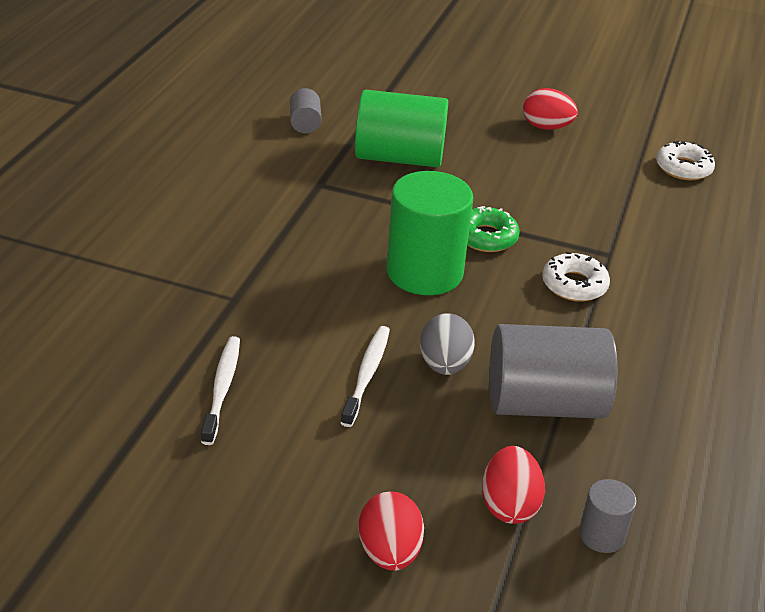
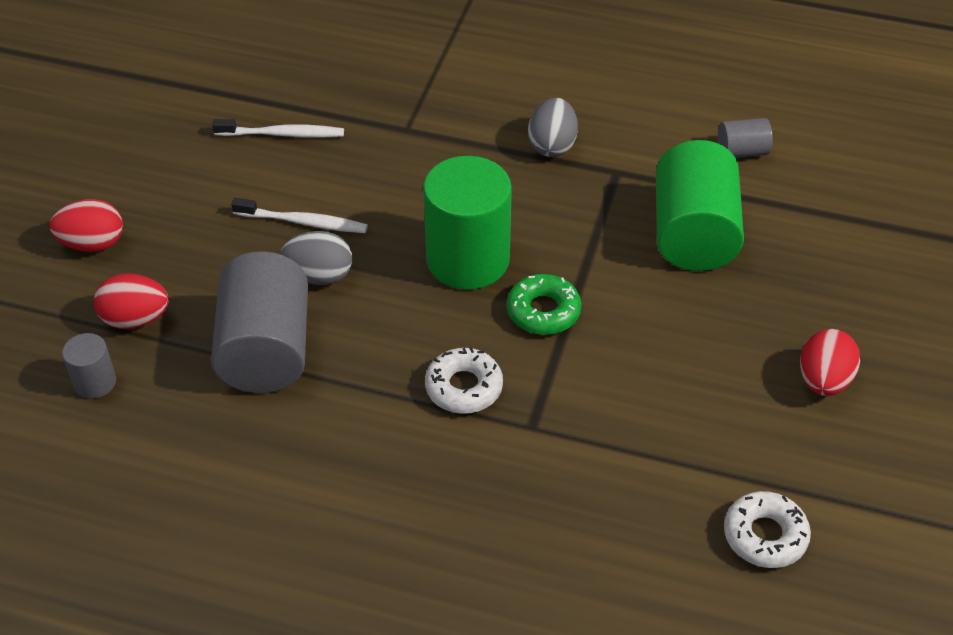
camera: 90 degrees right, 10 degrees up
none -> grey egg [528,98,578,157]

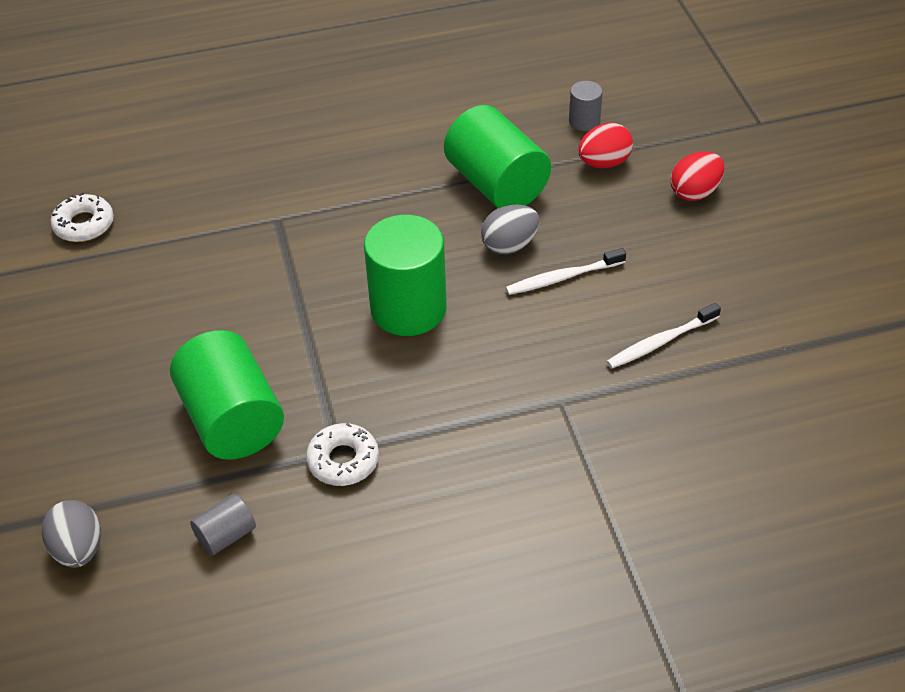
camera: 150 degrees right, 0 degrees up
grey cylinder [211,251,308,393] -> green cylinder [444,105,551,208]
white donut [425,347,503,414] -> white donut moved to [306,423,379,486]
green donut [507,274,582,335] -> none
grey egg [528,98,578,157] -> grey egg moved to [42,500,101,568]
red egg [800,329,860,396] -> none

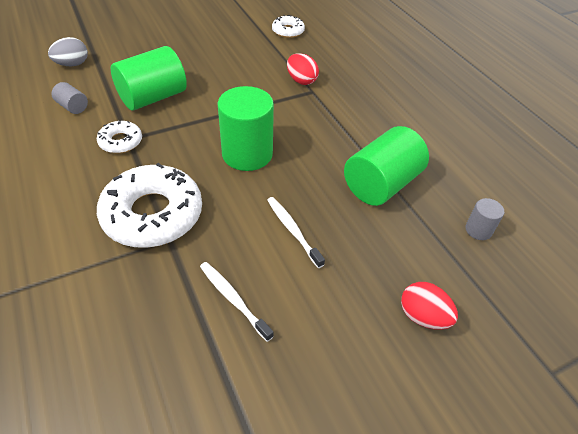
camera: 75 degrees right, 0 degrees up
grey egg [481,204,540,254] -> none
red egg [578,123,633,168] -> red egg moved to [287,53,319,85]
none -> white donut [97,163,202,248]

